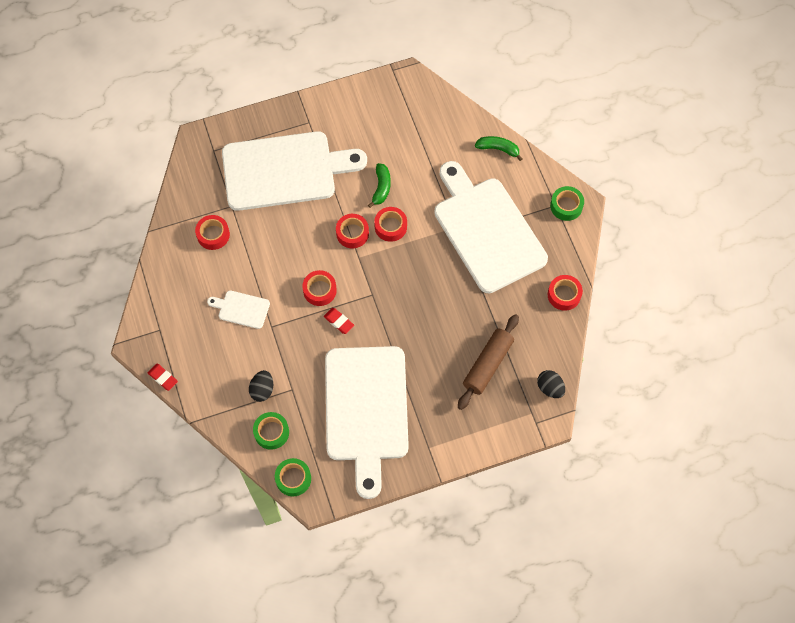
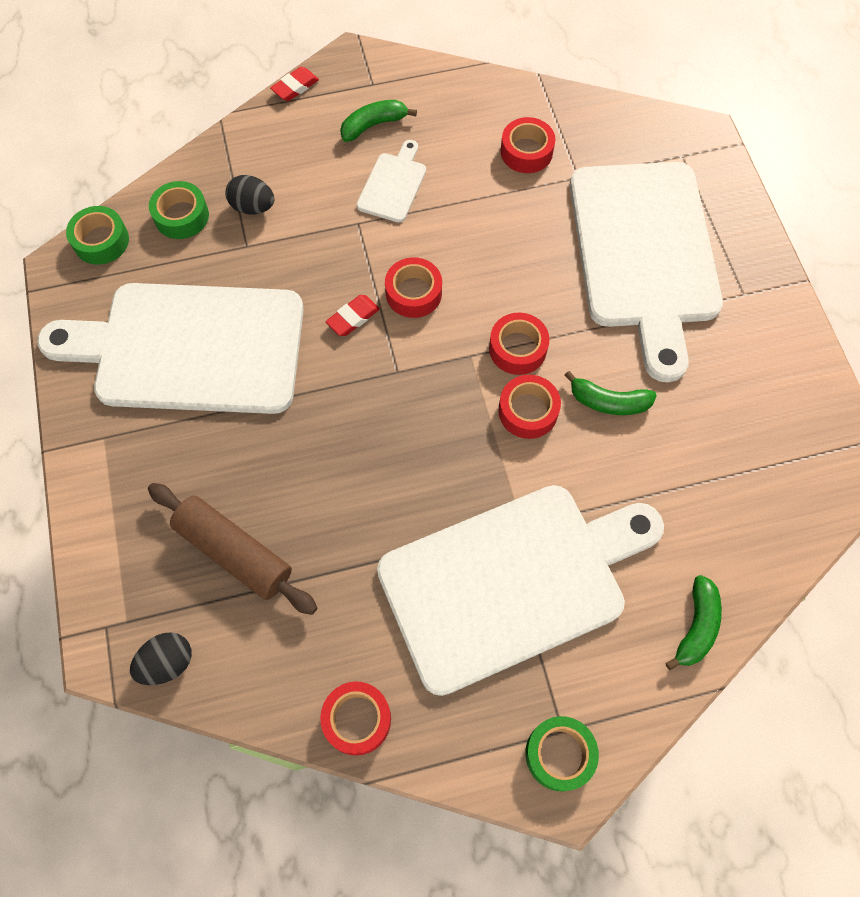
camera: 95 degrees right, 0 degrees up
none -> green banana [340,100,417,142]

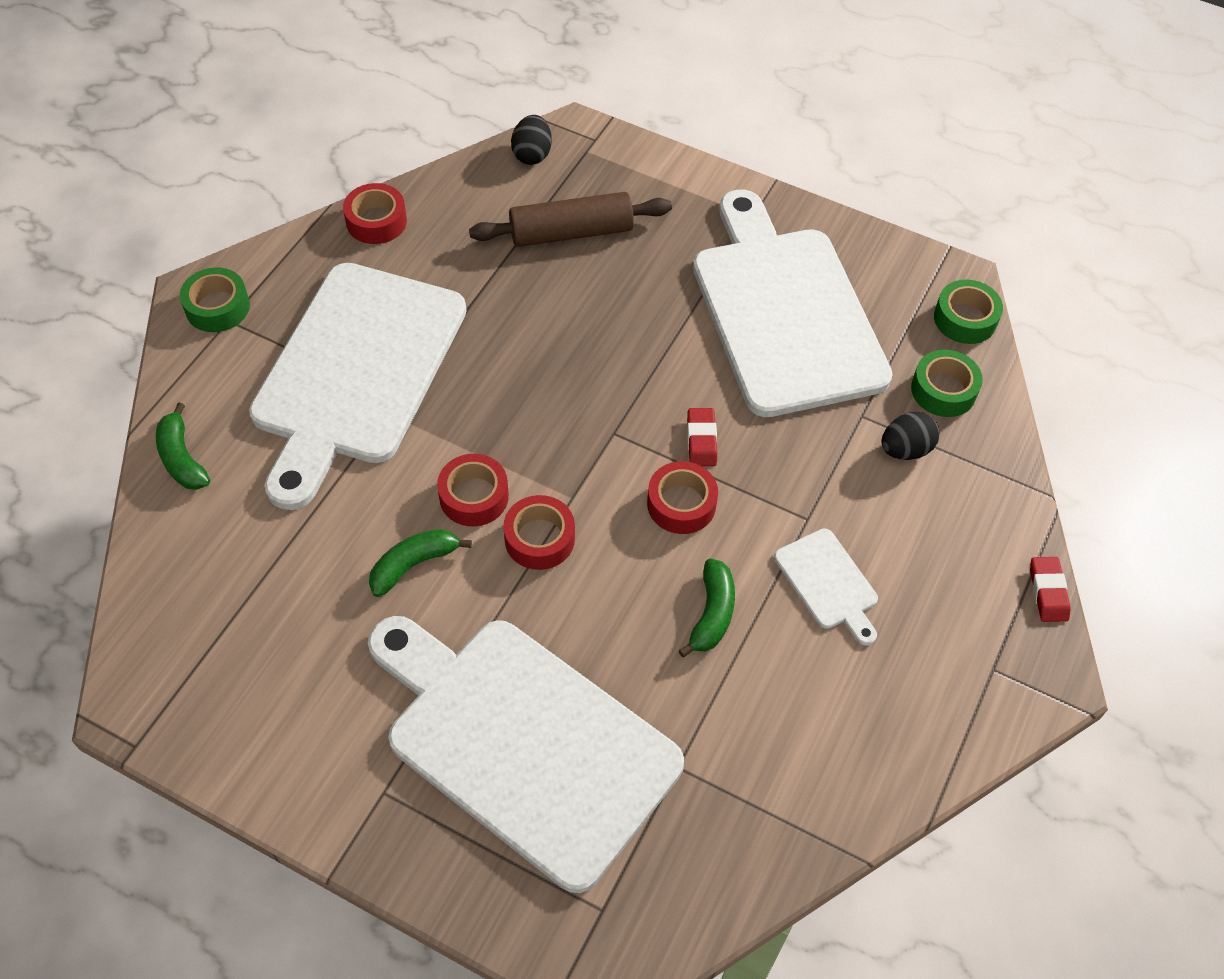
camera: 130 degrees right, 10 degrees down
white cutting board [37,283,304,414] -> white cutting board turned 60 degrees counterclockwise [693,190,893,417]
green banana [340,100,417,142] -> green banana moved to [678,558,735,657]
red tape [501,117,555,173] -> none

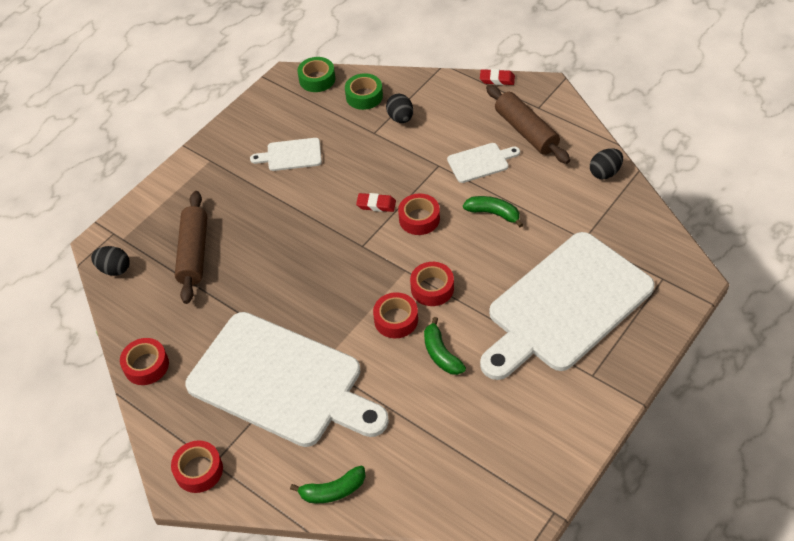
camera: 75 degrees left, 5 degrees down
green tape [180,268,250,332] -> red tape [171,440,223,493]
white cutting board [693,190,893,417] -> white cutting board [250,138,322,171], size x0.41
none -> brown rolling pin [486,84,570,164]
none -> black egg [590,148,623,179]

